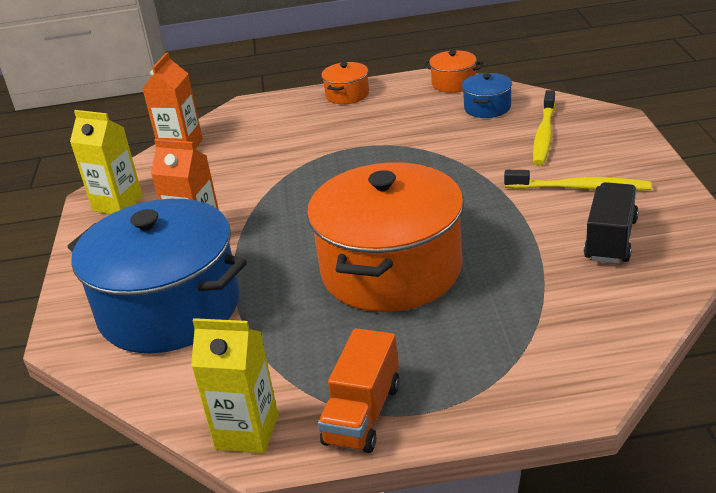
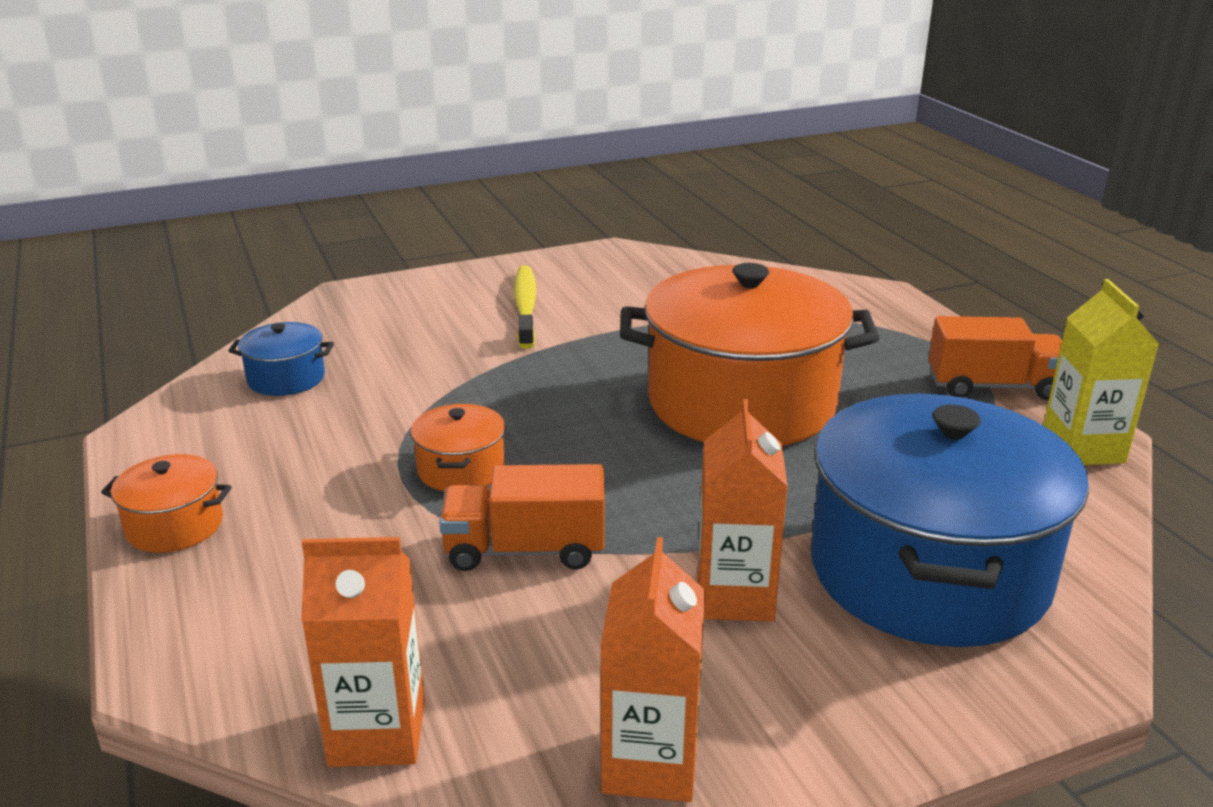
camera: 110 degrees left, 5 degrees down
yellow carton [70,110,143,214] -> orange carton [600,537,705,802]
orange pot [423,50,483,93] -> orange pot moved to [411,404,505,491]
yellow toothbrush [533,90,555,165] -> none
black truck [584,182,639,264] -> none
none -> orange truck [439,464,605,571]

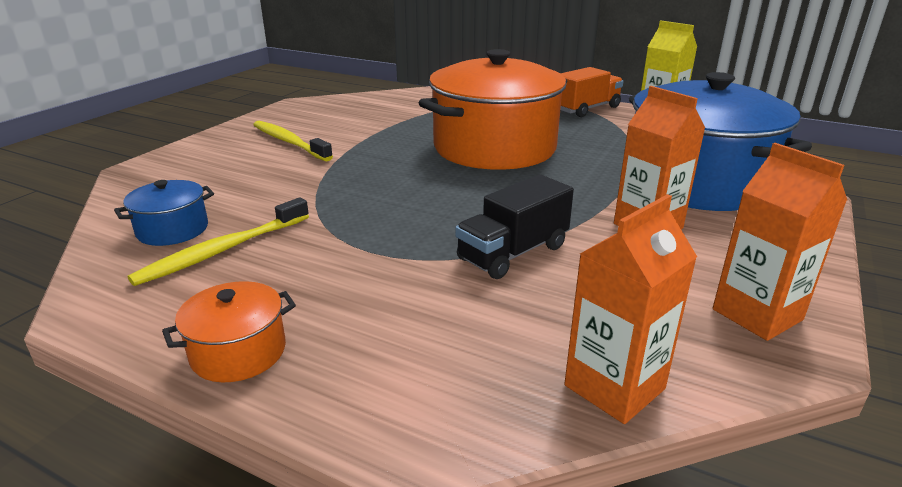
camera: 40 degrees left, 0 degrees up
orange pot [411,404,505,491] -> none
orange truck [439,464,605,571] -> black truck [455,175,574,279]
none -> yellow toothbrush [127,197,309,286]

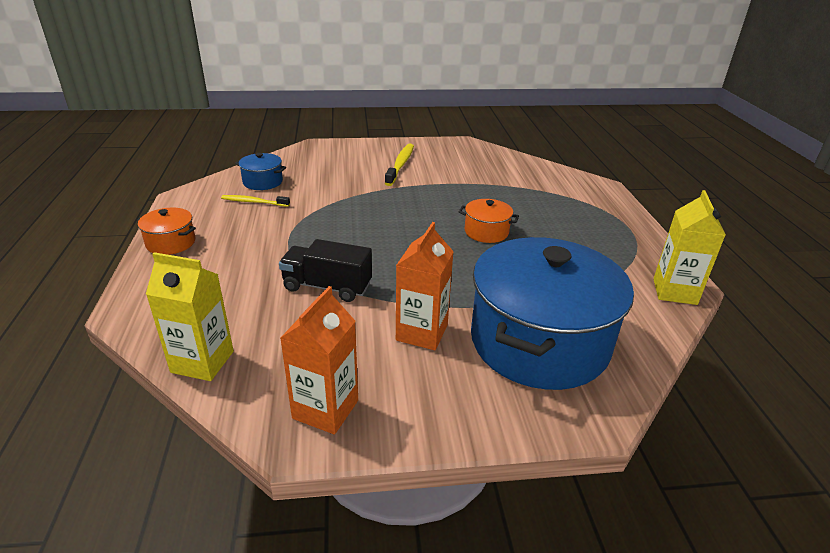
camera: 55 degrees right, 5 degrees up
yellow toothbrush [127,197,309,286] -> yellow toothbrush [221,195,290,207], size x0.65
orange pot [419,49,567,170] -> orange pot [459,199,519,243], size x0.42
orange truck [560,67,624,117] -> none
orange carton [564,194,697,424] -> yellow carton [146,252,234,381]

